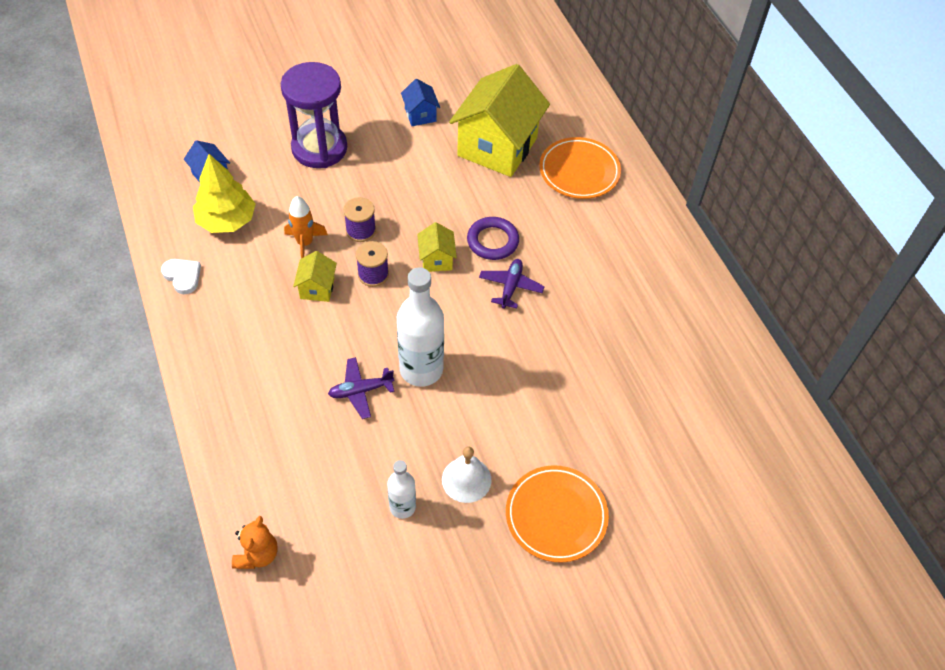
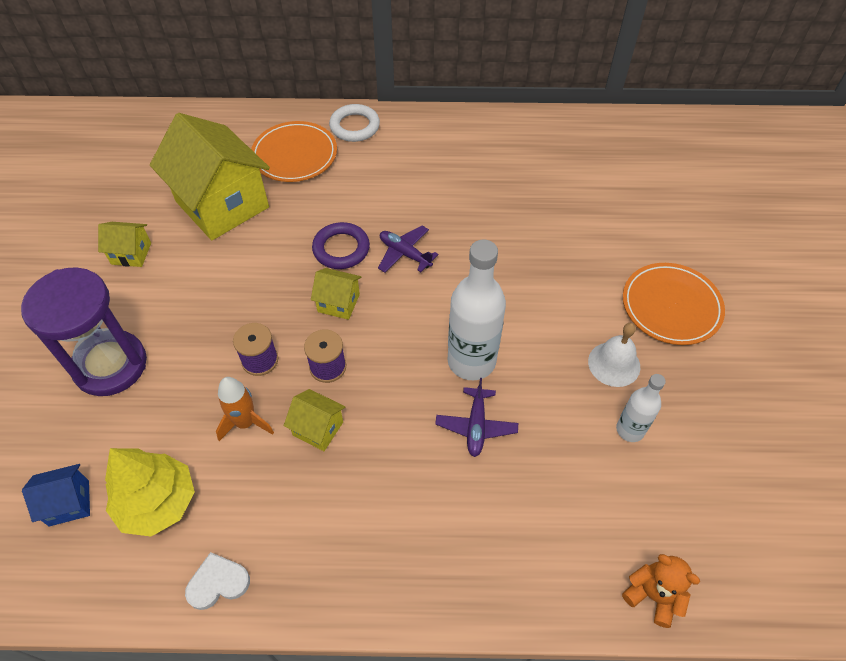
camera: 65 degrees left, 0 degrees up
blue house [401,79,440,126] -> yellow house [98,222,151,267]
none -> white ring [329,104,380,142]

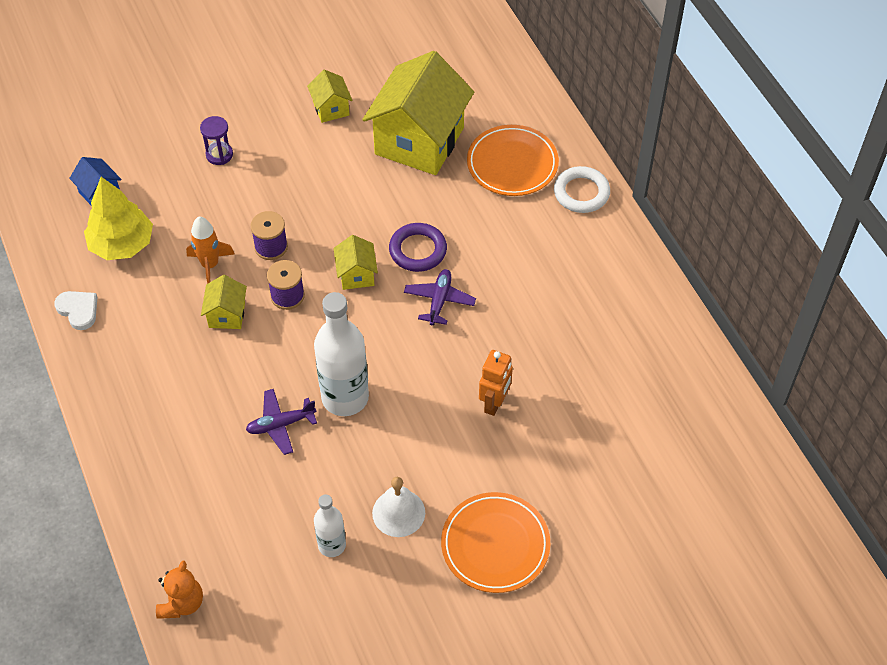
camera: 65 degrees right, 0 degrees up
purple hourglass [21,267,147,396] -> purple hourglass [200,116,233,165], size x0.44
none -> orange robot [479,350,513,416]

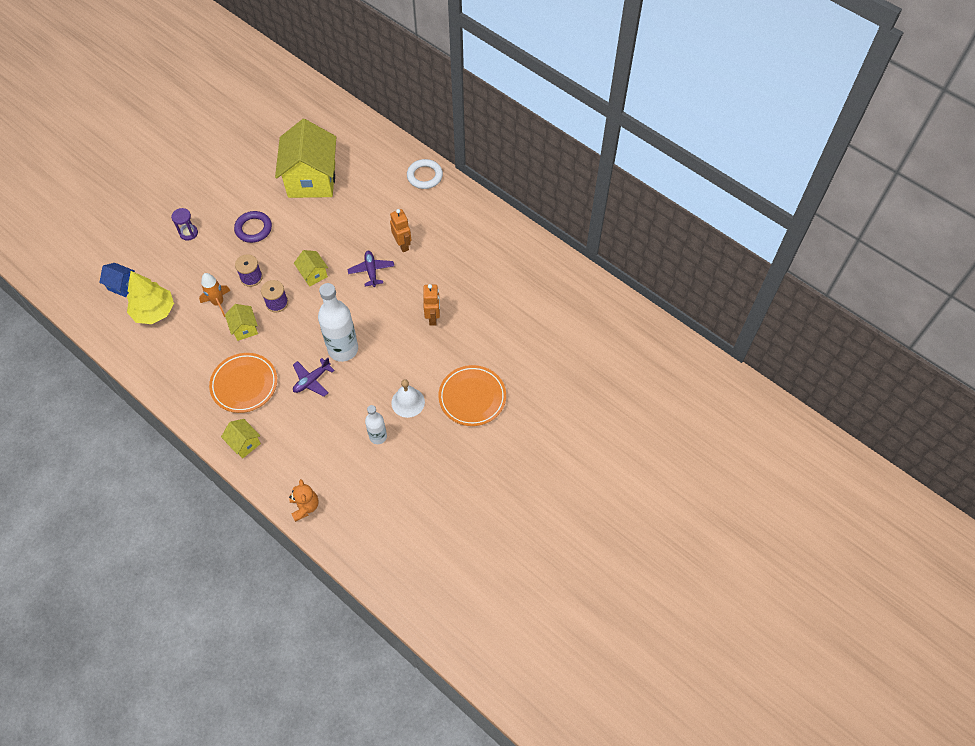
camera: 25 degrees left, 5 degrees up
white heart [54,291,97,330] -> none
yellow house [307,70,352,123] -> yellow house moved to [221,419,261,458]
purple ring [389,223,447,272] -> purple ring moved to [234,211,272,243]
orange plate [467,125,559,196] -> orange plate moved to [209,353,277,413]
none -> orange robot [390,209,411,252]

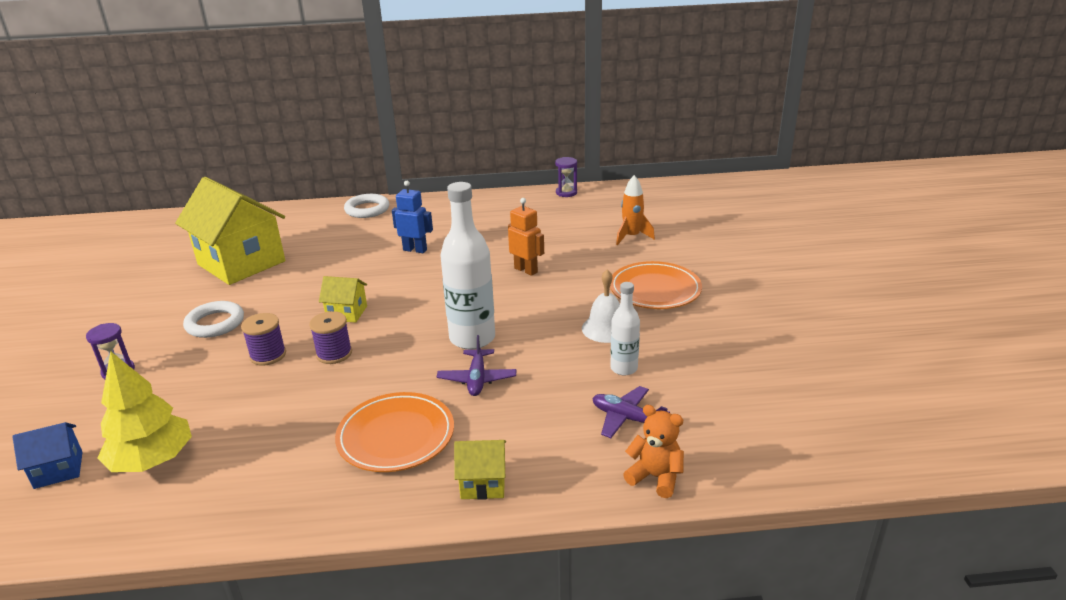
camera: 45 degrees left, 30 degrees down
orange rocket [199,273,231,317] -> orange rocket moved to [616,175,655,245]
yellow house [225,304,258,341] -> none
purple ring [234,211,272,243] -> white ring [183,301,244,338]
purple plane [347,251,394,287] -> purple plane moved to [593,386,670,438]
orange robot [390,209,411,252] -> blue robot [392,181,433,253]
none -> purple hourglass [555,157,577,197]

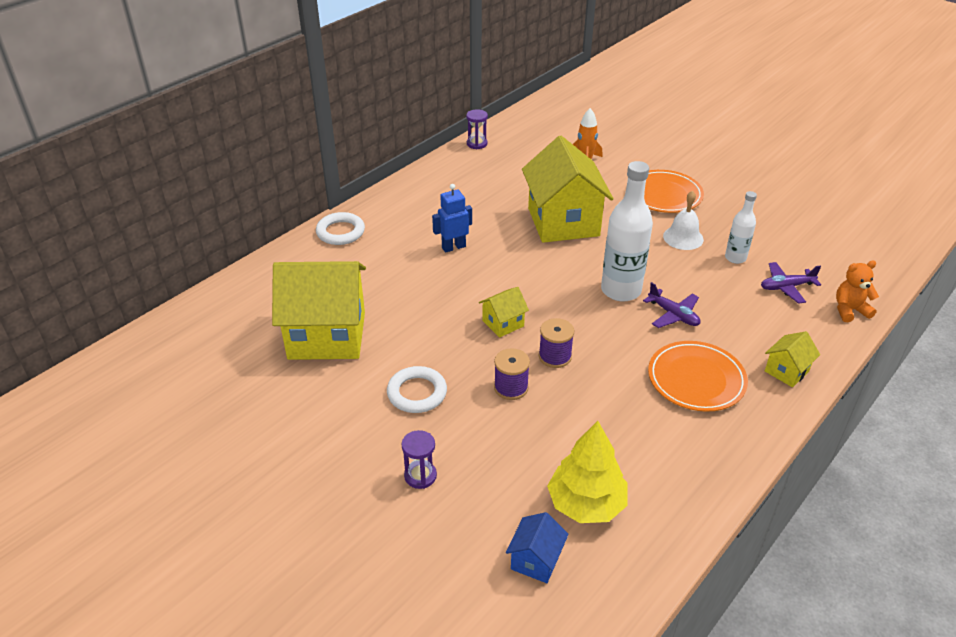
camera: 45 degrees left, 10 degrees up
orange robot [508,198,544,276] -> yellow house [522,136,614,243]

